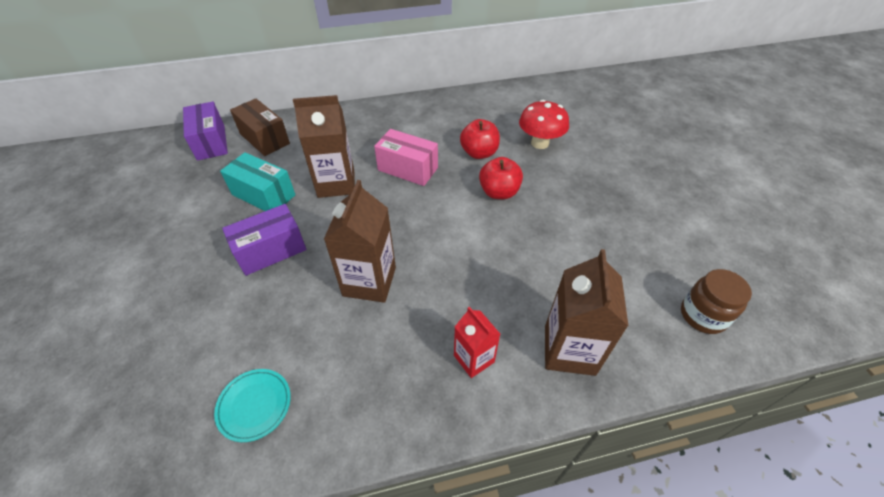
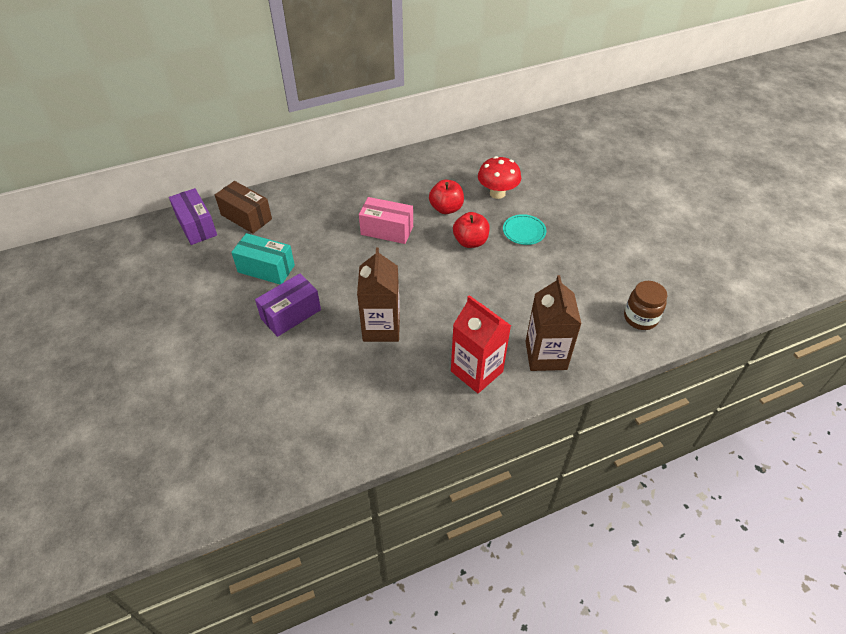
camera: 10 degrees left, 0 degrees up
turquoise plate [214,369,291,442] -> turquoise plate moved to [503,214,546,245]
brown carton [293,95,355,198] -> none
red carton [454,307,500,378] -> red carton [451,295,511,393], size x1.68

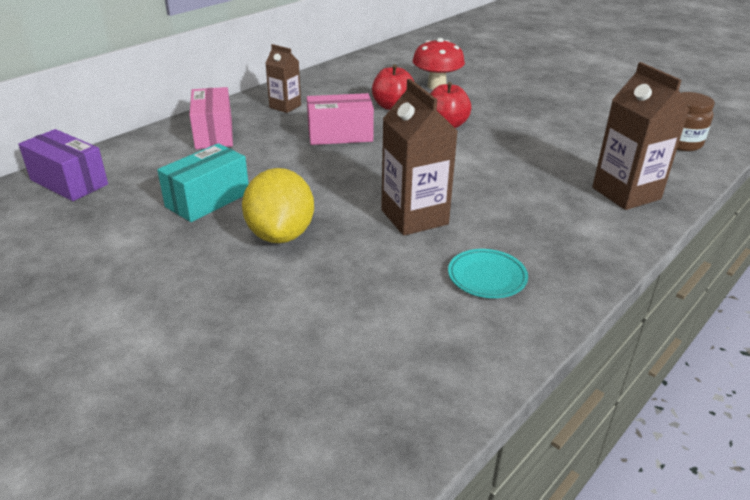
camera: 25 degrees left, 15 degrees down
brown box [215,181,272,234] -> none
turquoise box [231,233,295,284] -> turquoise box turned 45 degrees counterclockwise [157,143,249,222]
purple box [255,273,321,337] -> yellow lemon [242,168,314,243]
red carton [451,295,511,393] -> none
turquoise plate [503,214,546,245] -> turquoise plate moved to [448,249,528,298]
none -> pink box [189,87,233,149]
none -> brown carton [265,44,301,113]

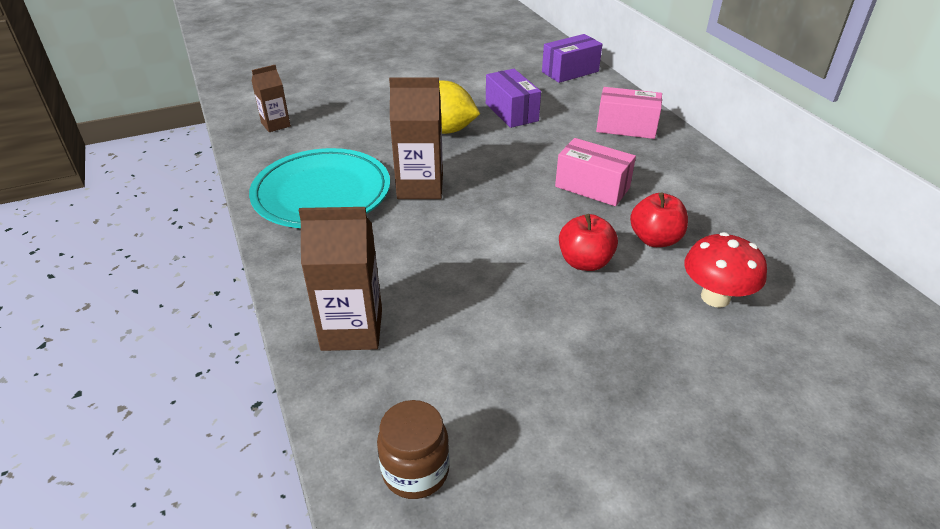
camera: 115 degrees right, 5 degrees up
turquoise box [157,143,249,222] -> purple box [486,69,541,128]
brown carton [265,44,301,113] -> brown carton moved to [252,65,291,132]
pink box [307,93,374,145] -> pink box turned 75 degrees counterclockwise [555,138,636,206]
turquoise plate [448,249,528,298] -> turquoise plate [249,148,390,228], size x2.25

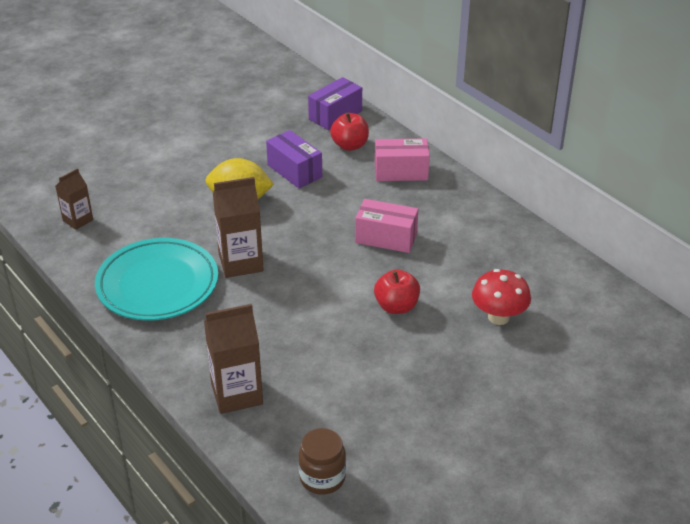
camera: 15 degrees left, 0 degrees up
red apple [630,192,688,247] -> red apple moved to [330,113,369,151]

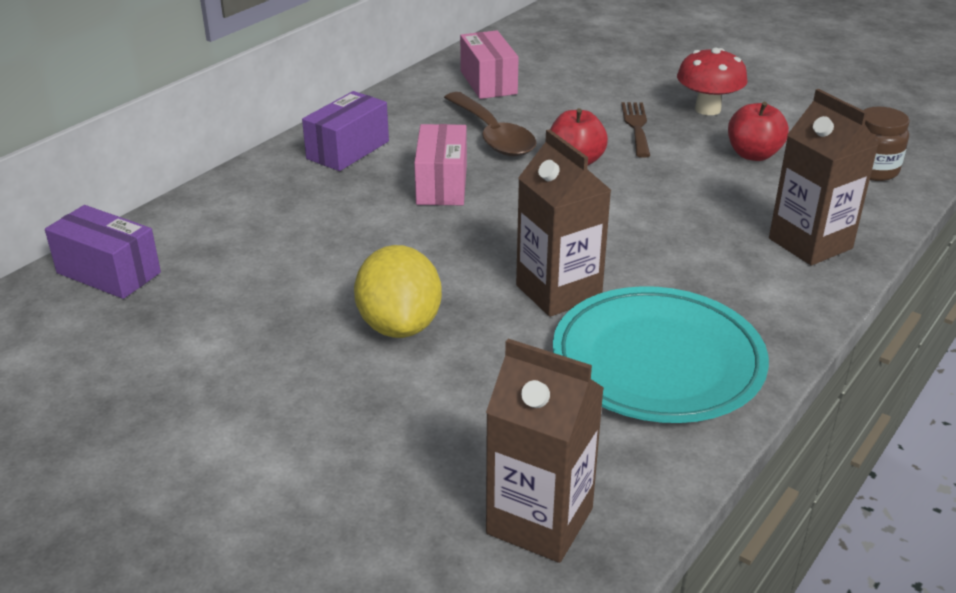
camera: 105 degrees left, 5 degrees down
brown carton [55,168,93,230] -> brown carton [486,339,604,563], size x1.68
purple box [266,130,322,189] -> purple box moved to [302,91,389,171]
red apple [330,113,369,151] -> red apple moved to [728,102,789,161]
pink box [375,138,430,181] -> pink box moved to [460,30,519,99]
red mushroom [472,269,531,325] -> red mushroom moved to [677,48,748,115]
none -> brown spoon [444,92,537,156]
none -> brown fork [621,102,650,158]

